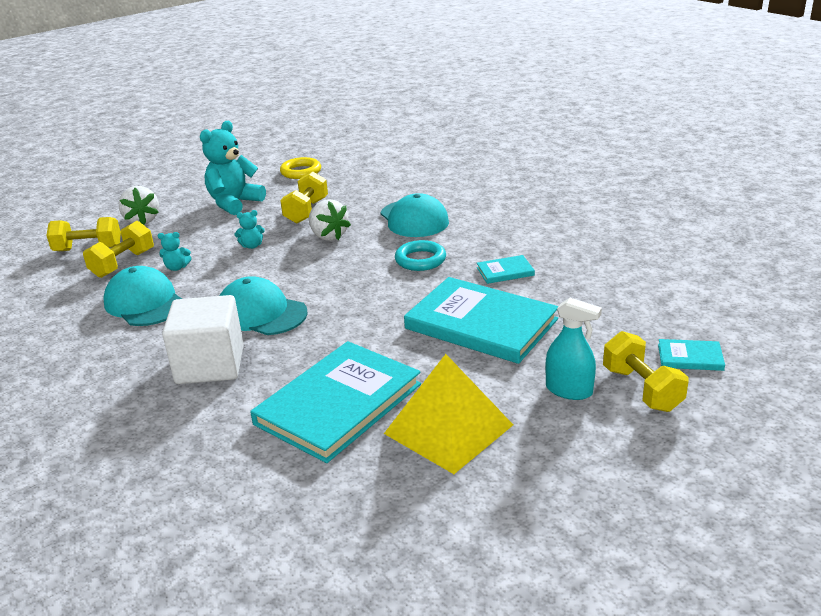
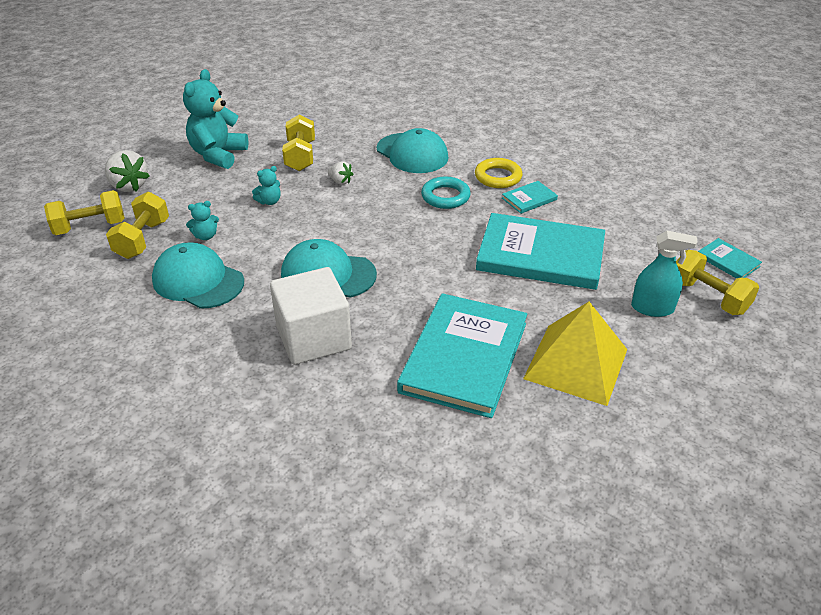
camera: 20 degrees left, 10 degrees up
yellow ring [280,157,321,179] -> yellow ring moved to [475,158,523,188]
white strawberry [309,199,351,241] -> white strawberry [328,161,353,185], size x0.57
turquoise book [658,339,725,371] -> turquoise book turned 60 degrees clockwise [698,238,762,278]

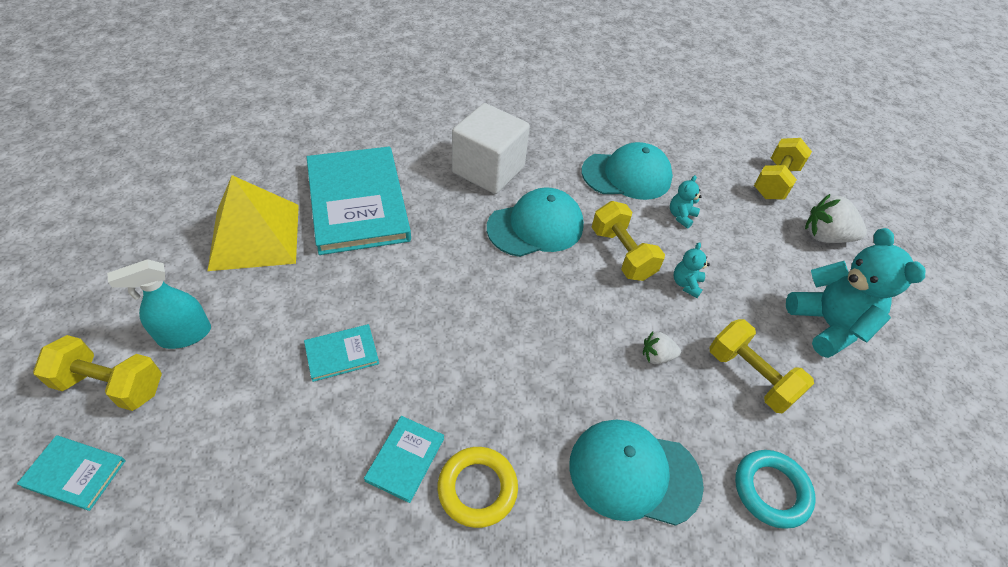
camera: 140 degrees right, 10 degrees up
yellow dumbbell [106,192,169,259] -> yellow dumbbell moved to [592,201,665,281]
turquoise ring [421,176,471,209] -> turquoise ring moved to [735,450,816,529]
turquoise book [476,213,605,290] -> turquoise book [304,324,379,382], size x0.43

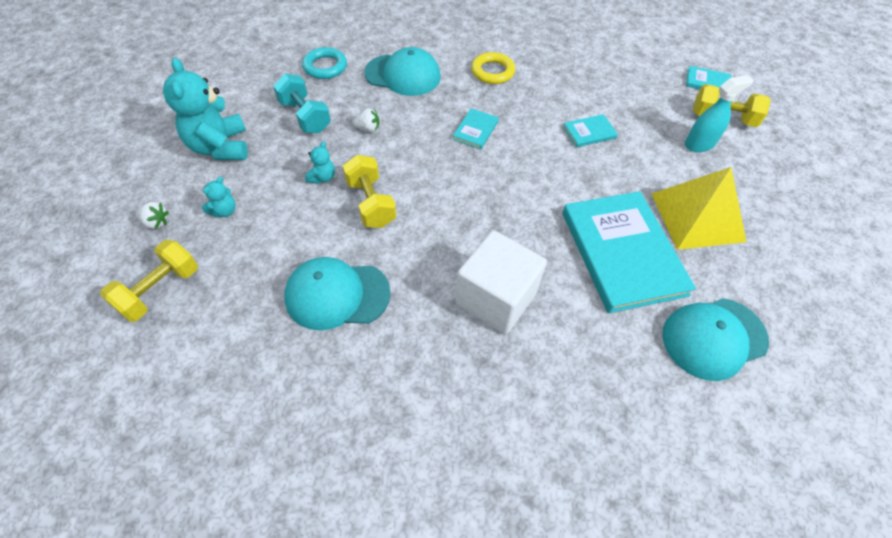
camera: 175 degrees left, 5 degrees up
turquoise book [364,416,444,503] -> turquoise book moved to [453,108,499,149]
turquoise cap [487,188,584,257] -> turquoise cap moved to [662,298,769,381]
turquoise teddy bear [670,175,702,228] -> turquoise teddy bear moved to [202,177,236,218]
yellow dumbbell [709,319,814,413] -> turquoise dumbbell [273,74,331,133]
white strawberry [805,194,867,243] -> white strawberry [136,202,169,229], size x0.57

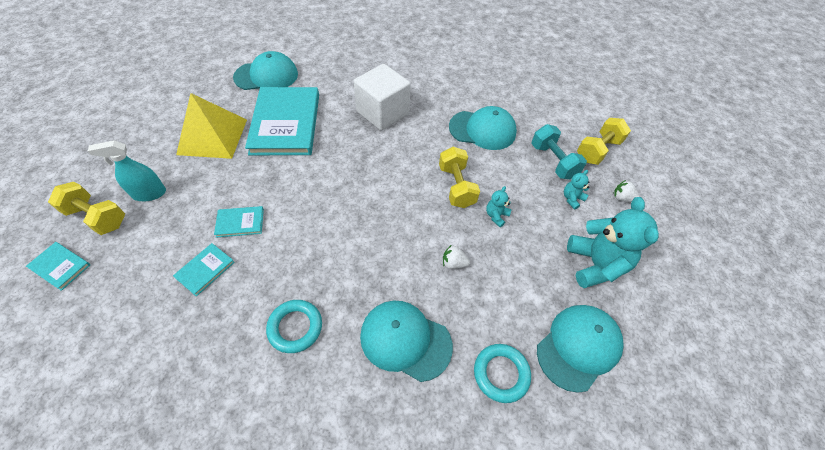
camera: 170 degrees left, 0 degrees up
turquoise dumbbell [273,74,331,133] -> turquoise dumbbell moved to [531,124,587,179]
turquoise book [453,108,499,149] -> turquoise book moved to [173,243,235,296]
yellow ring [471,52,515,84] -> turquoise ring [266,300,322,353]
none -> turquoise cap [537,305,624,393]

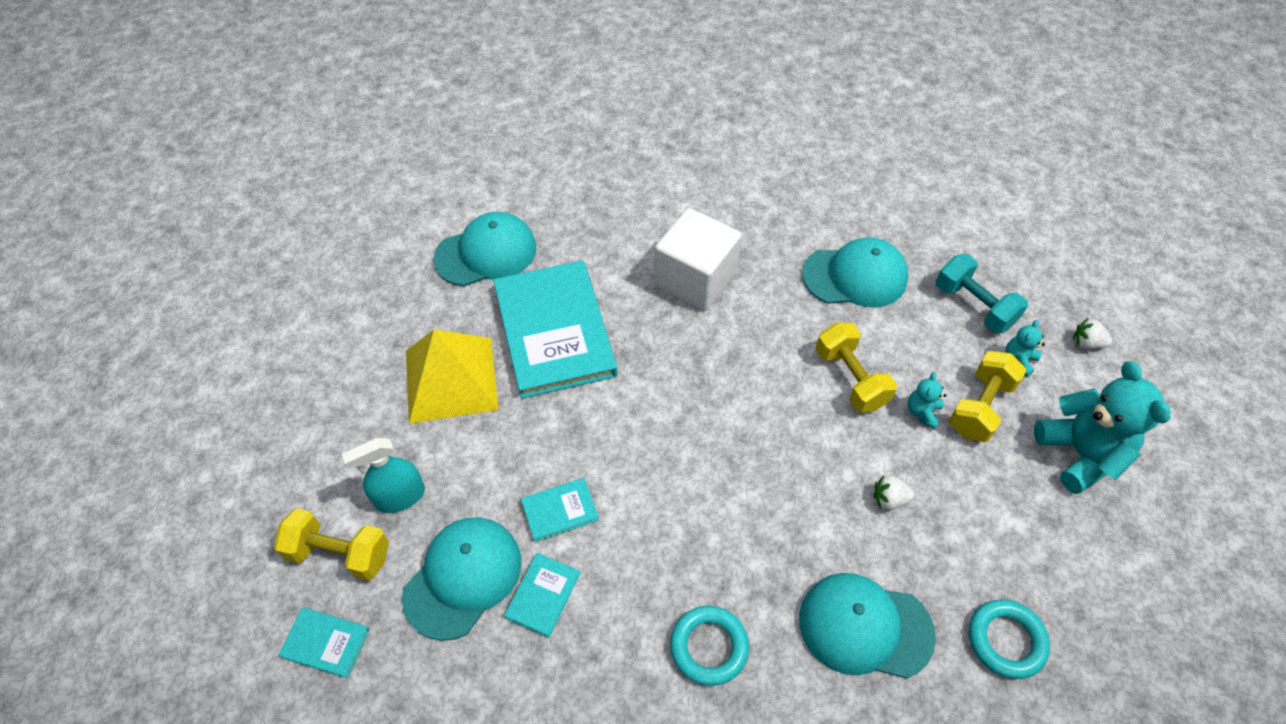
camera: 10 degrees left, 0 degrees up
turquoise cap [537,305,624,393] -> turquoise cap moved to [402,517,521,641]
yellow dumbbell [577,118,631,165] -> yellow dumbbell moved to [949,351,1027,442]

